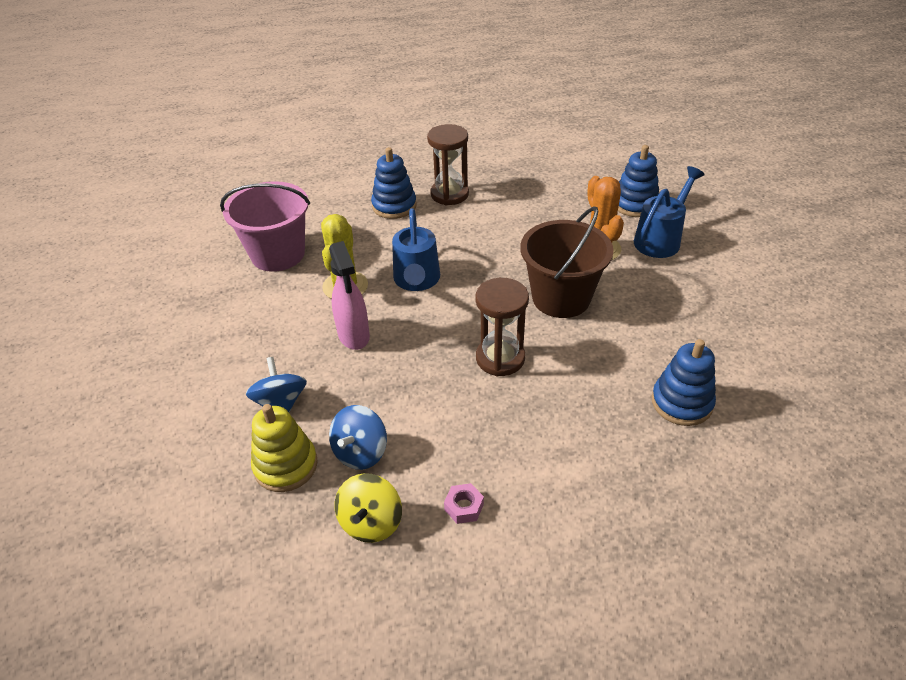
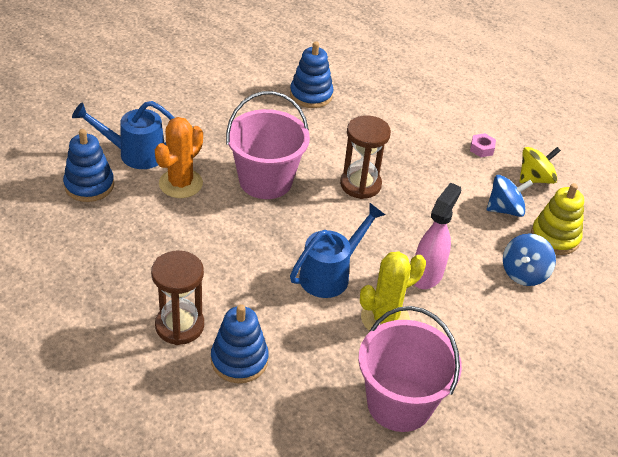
camera: 135 degrees left, 0 degrees up
brown bucket [520,207,614,318] -> pink bucket [226,91,310,199]

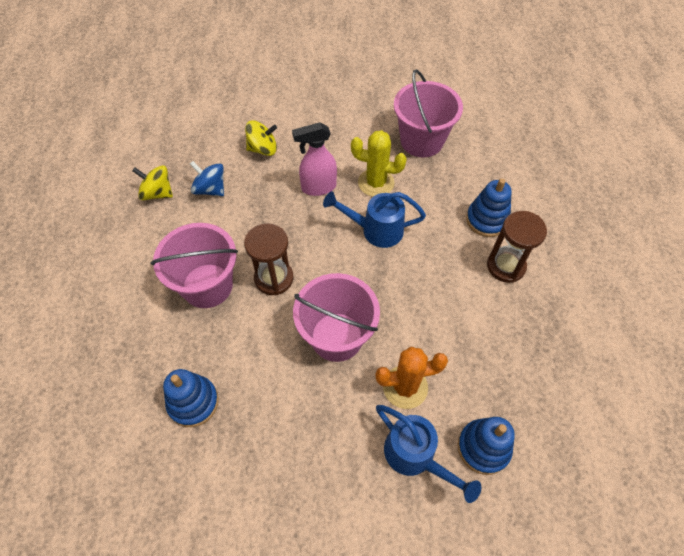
camera: 130 degrees left, 15 degrees up
pink nut [470,133,496,157] -> none
blue spinning top [503,233,556,286] -> yellow spinning top [245,120,277,156]
yellow stacking toy [531,183,584,255] -> none
none -> pink bucket [150,223,238,308]

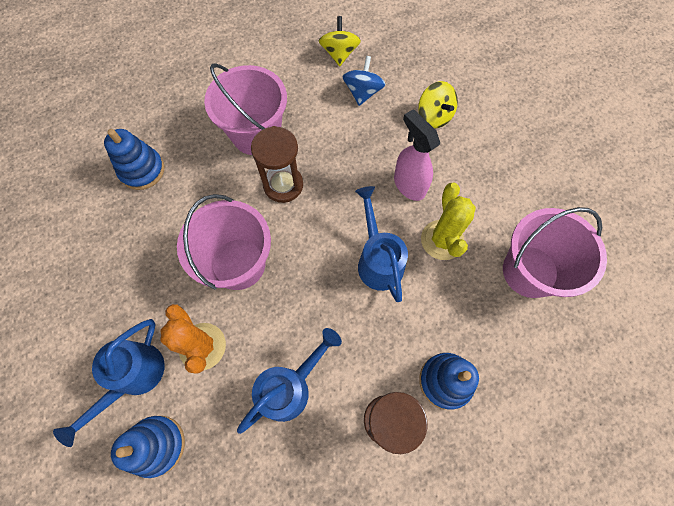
camera: 70 degrees right, 10 degrees up
none -> blue watering can [237,328,342,434]

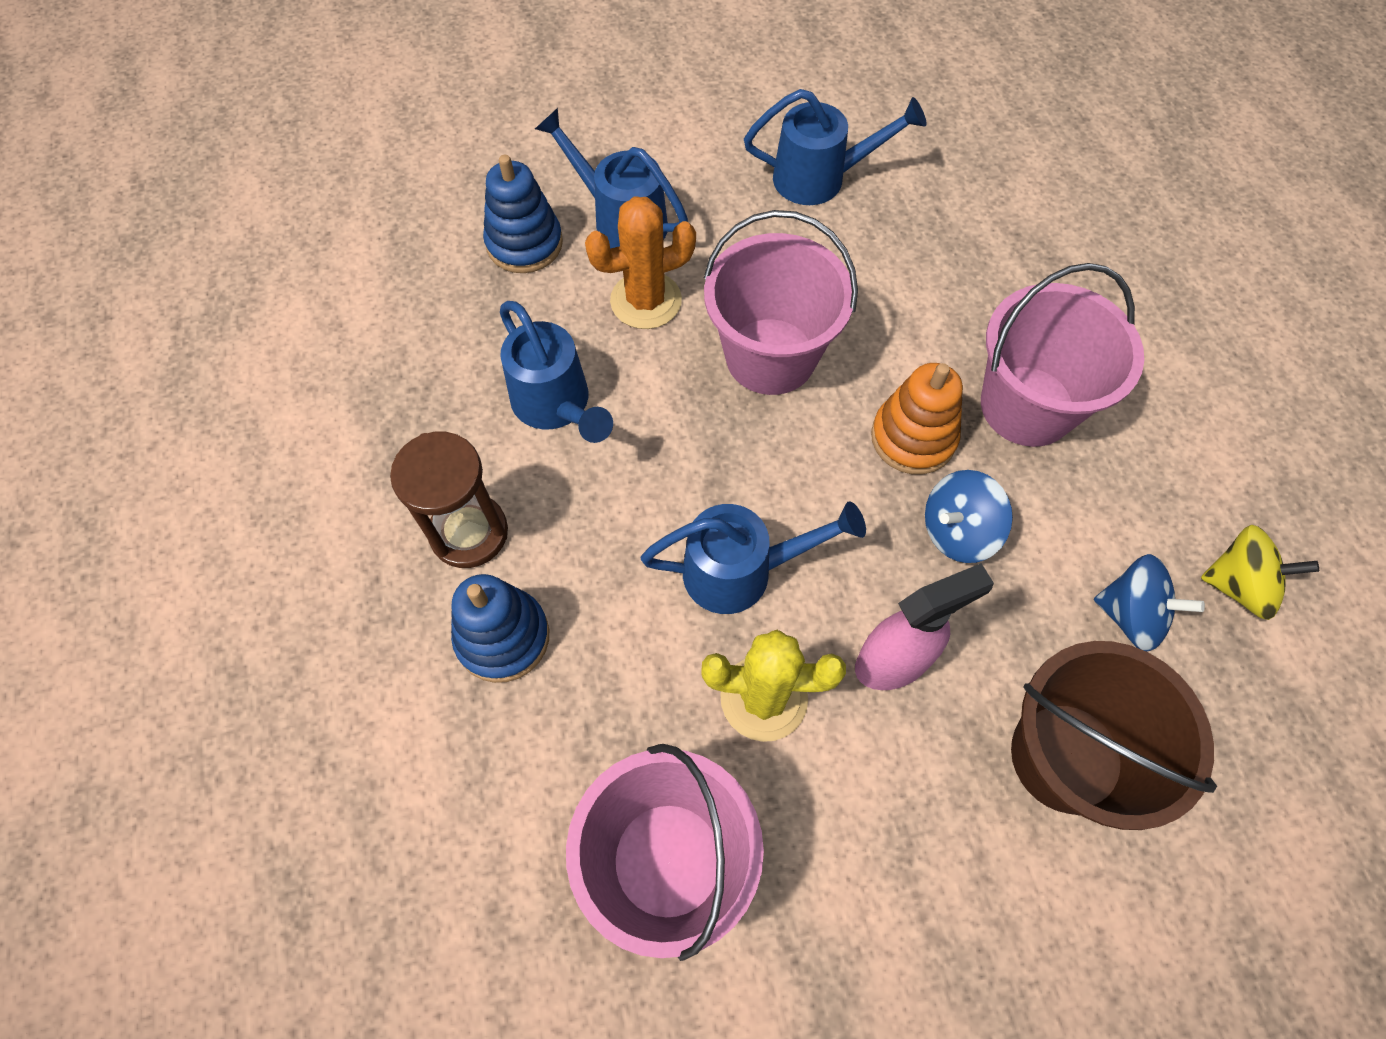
camera: 100 degrees right, 5 degrees down
blue stacking toy [104,129,165,190] -> none
brown hourglass [251,126,303,203] -> orange stacking toy [871,363,963,474]
yellow spinning top [418,81,458,128] -> brown bucket [1011,641,1217,830]
none -> blue watering can [744,89,927,205]
none -> blue spinning top [925,470,1013,563]

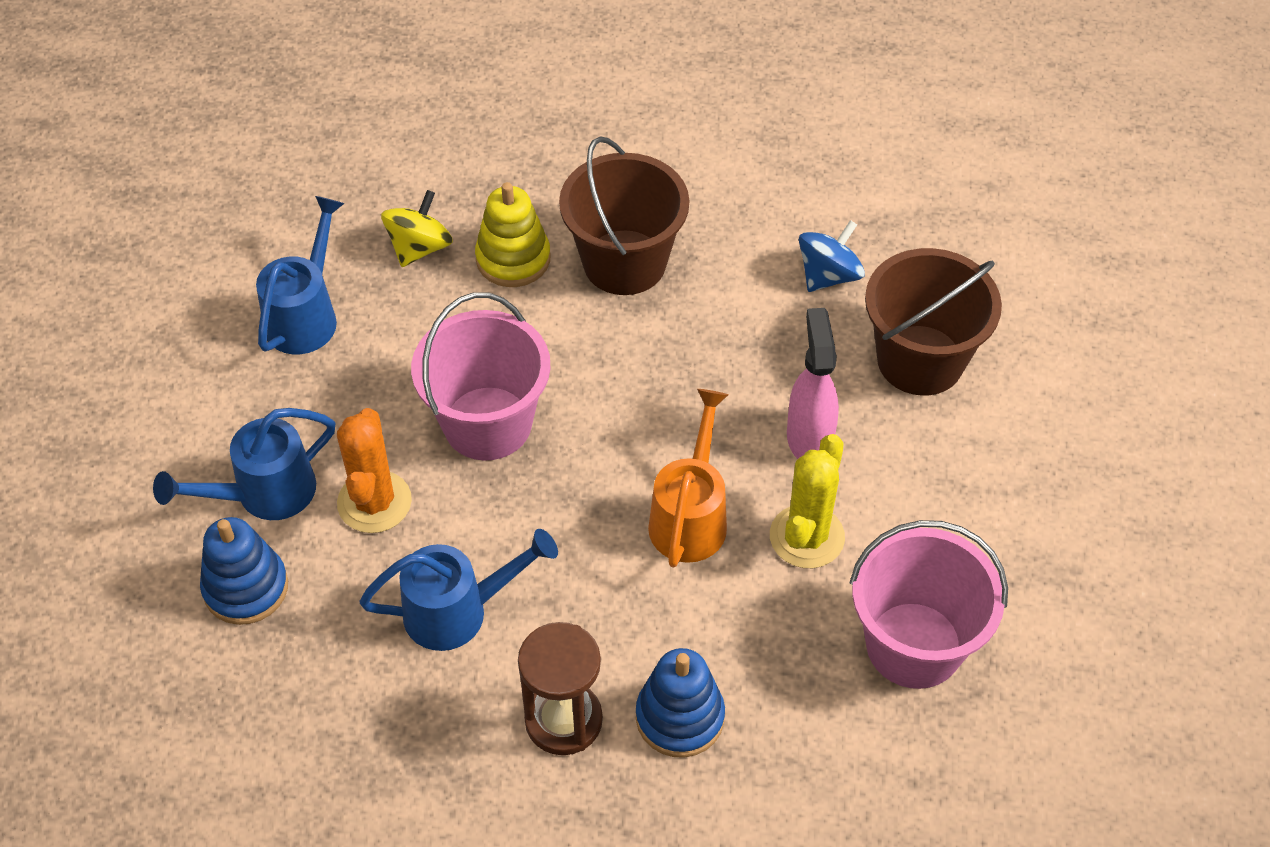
camera: 70 degrees left, 10 degrees down
blue watering can [641,501,866,614] -> orange watering can [648,389,728,567]
orange stacking toy [871,363,963,474] -> none
blue spinning top [925,470,1013,563] -> none
pink bucket [981,263,1144,447] -> brown bucket [559,136,689,295]
yellow spinning top [1201,524,1319,620] -> yellow spinning top moved to [381,190,453,267]
none -> yellow stacking toy [475,182,551,287]

